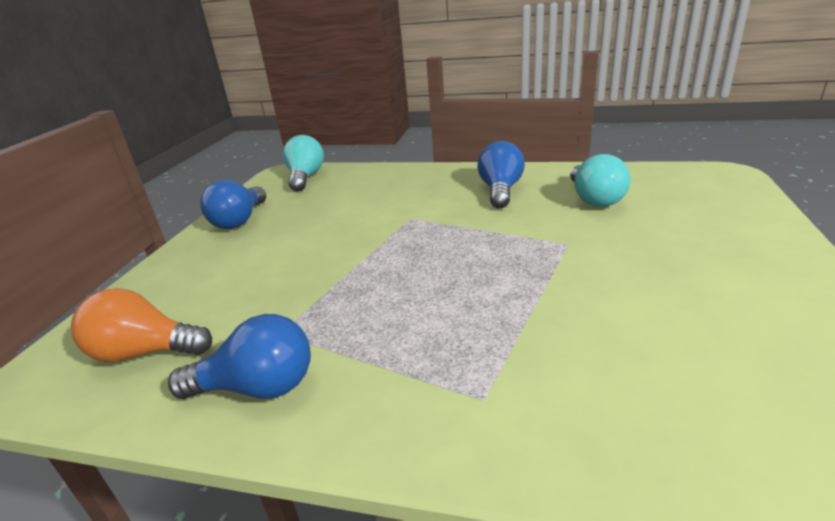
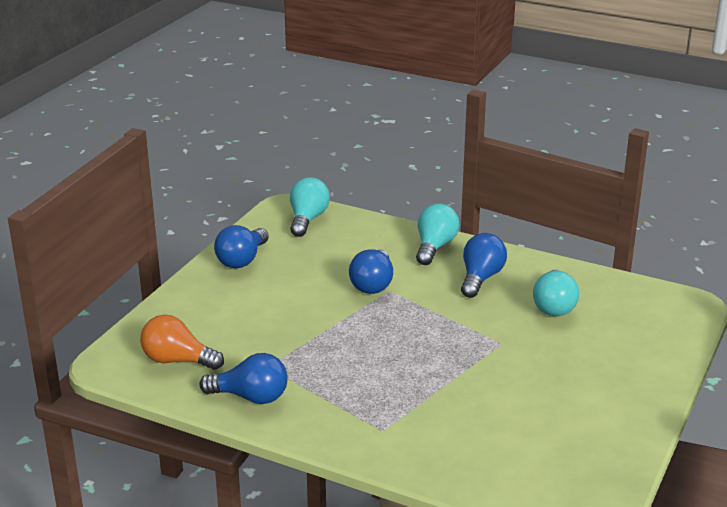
camera: 10 degrees right, 0 degrees up
none -> blue light bulb [349,249,393,294]
none -> turquoise light bulb [416,203,459,265]

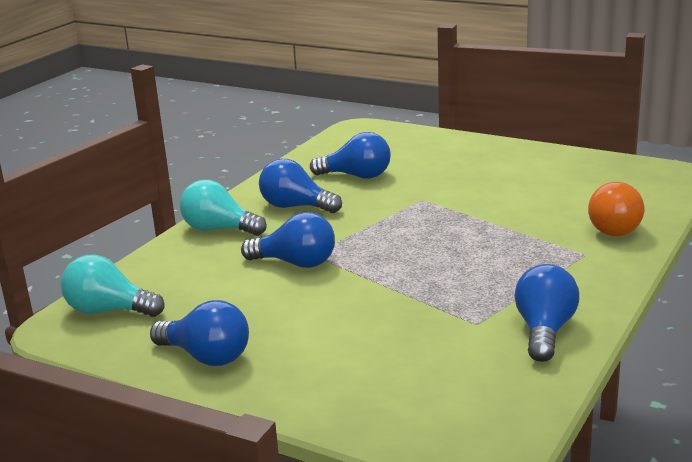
camera: 85 degrees left, 5 degrees down
orange light bulb [140,315,224,370] -> orange light bulb moved to [588,182,644,236]
turquoise light bulb [533,269,579,316] -> blue light bulb [310,132,391,179]

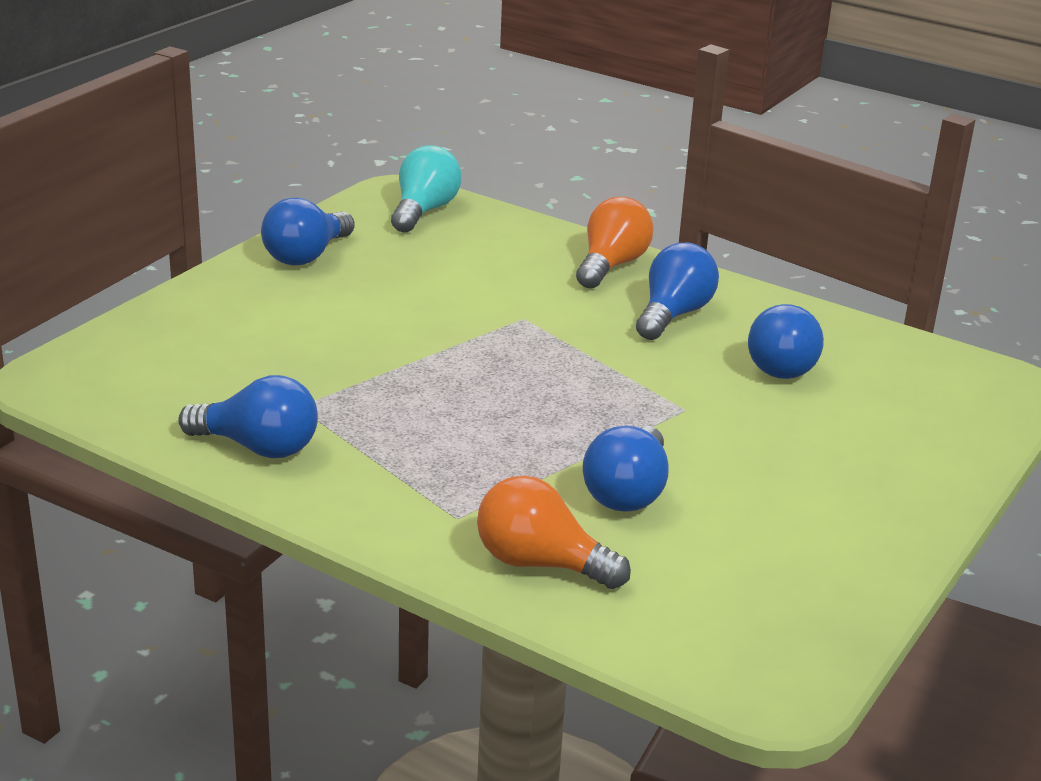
camera: 90 degrees right, 5 degrees up
turquoise light bulb [180,180,267,236] -> orange light bulb [576,197,654,289]
blue light bulb [241,212,335,268] -> blue light bulb moved to [583,426,669,512]

